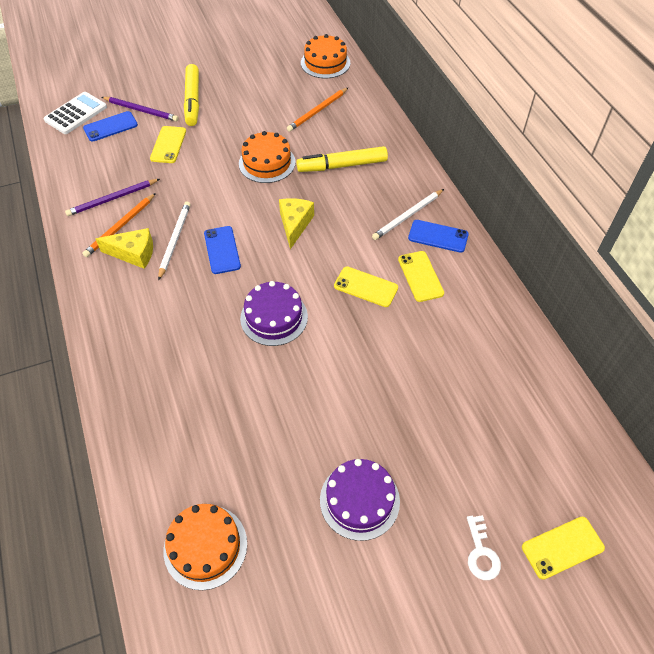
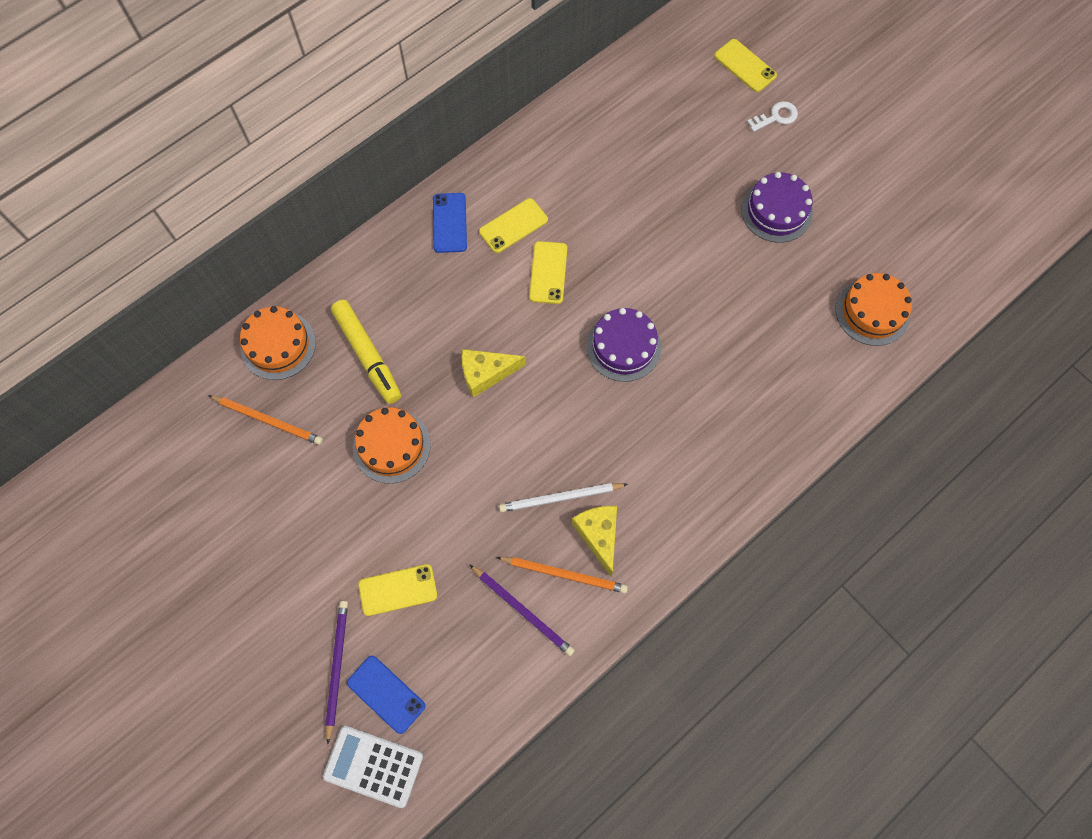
camera: 110 degrees left, 15 degrees up
yellow marker [184,64,199,126] -> none
blue phone [204,226,241,274] -> none
orange cake [301,34,350,78] -> orange cake moved to [240,306,316,380]
white pencil [372,189,444,240] -> none

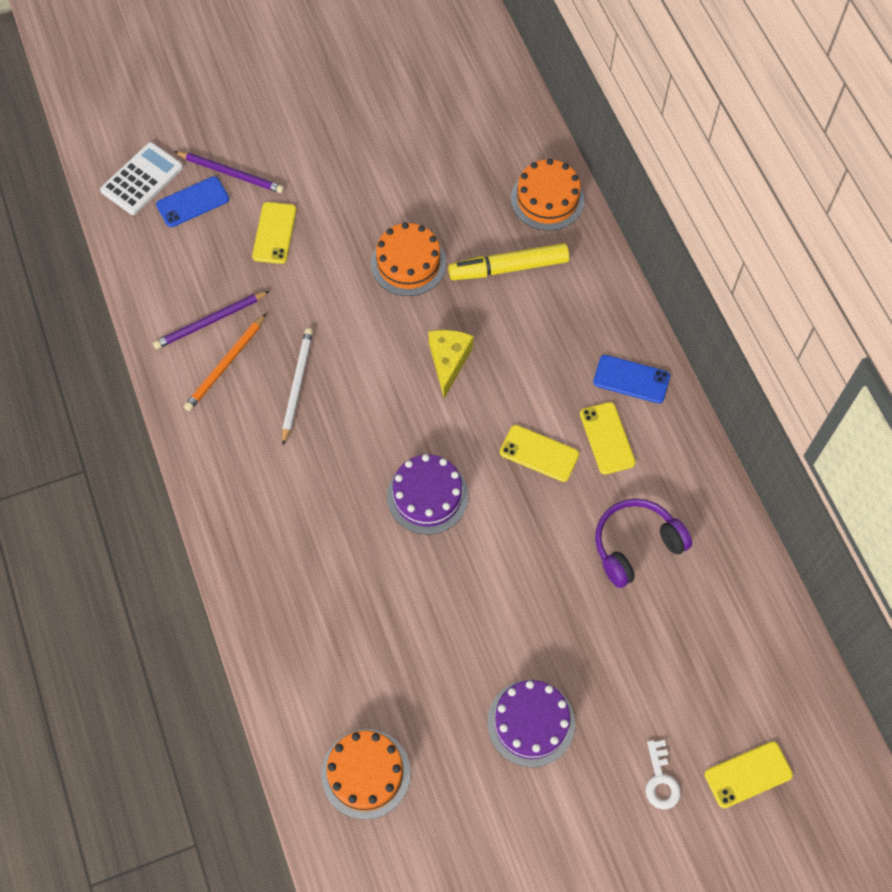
camera: 110 degrees right, 5 degrees down
orange pencil [208,395,323,445] -> none
yellow cheese [572,506,617,576] -> none
none -> purple headphones [595,498,692,588]

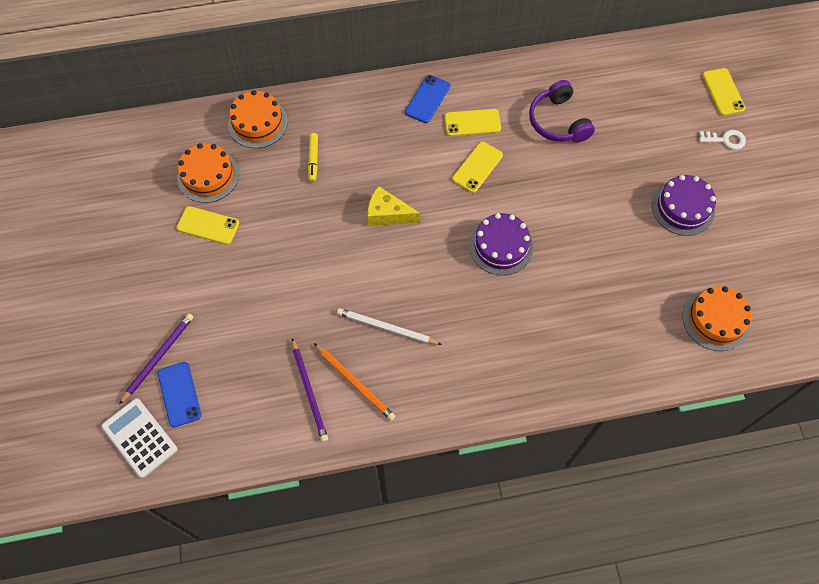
camera: 80 degrees left, 0 degrees up
yellow phone [252,202,296,264] -> yellow phone moved to [177,206,239,245]
orange cake [371,222,446,296] -> orange cake moved to [177,143,239,203]
yellow marker [448,243,569,280] -> yellow marker [308,133,318,182], size x0.56

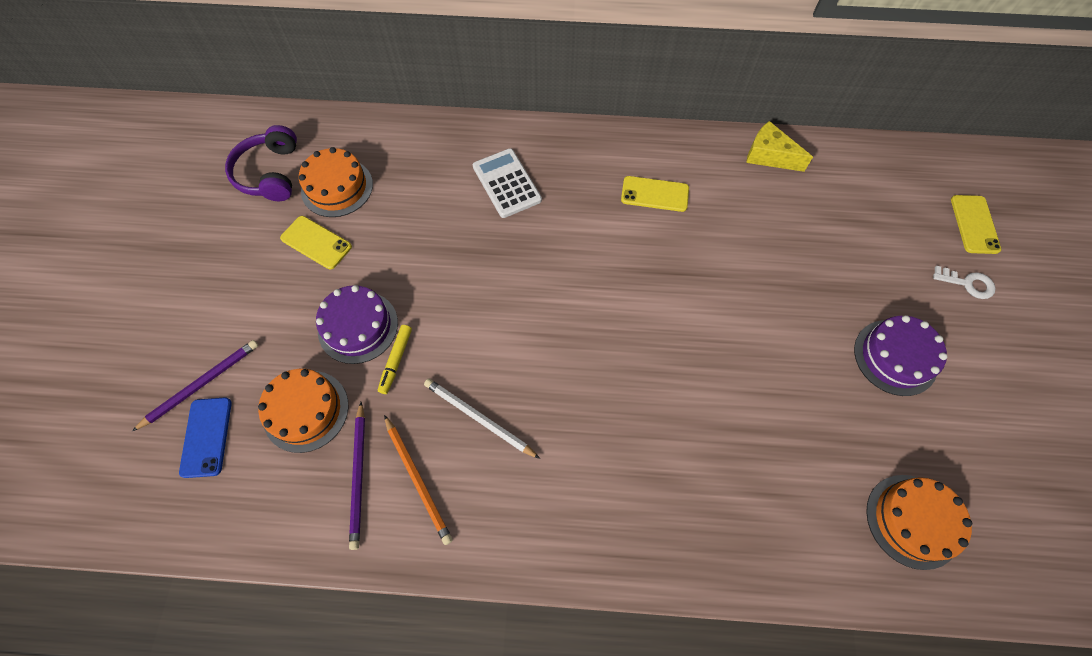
camera: 15 degrees right, 0 degrees up
white calculator [101,398,178,478] -> white calculator moved to [473,148,542,218]
orange cake [228,90,288,148] -> orange cake moved to [258,369,348,453]
yellow marker [308,133,318,182] -> yellow marker moved to [378,325,412,394]
yellow cheese [368,186,420,226] -> yellow cheese moved to [746,121,813,172]
blue phone [405,75,450,123] -> none
yellow phone [452,142,503,193] -> none
purple cake [469,213,533,275] -> purple cake moved to [316,285,398,364]
purple headphones [529,80,595,143] -> purple headphones moved to [225,125,297,201]

